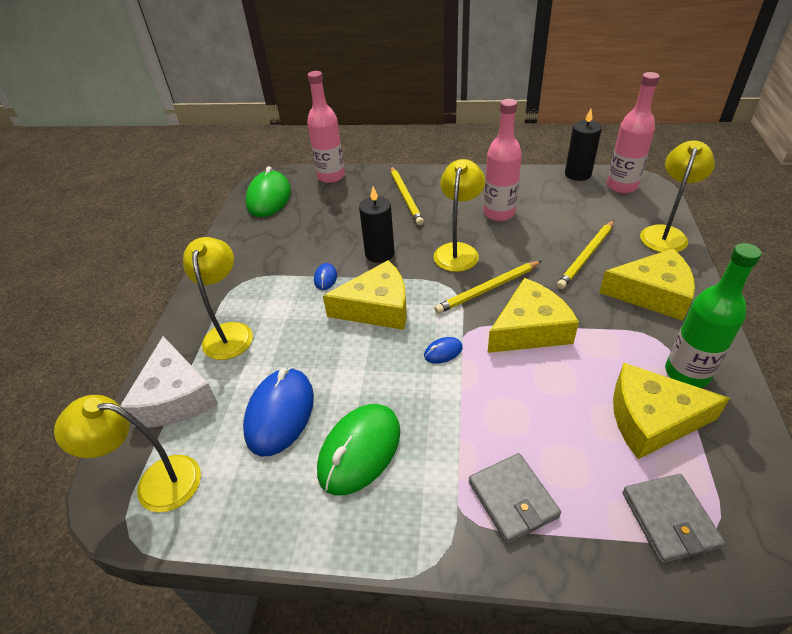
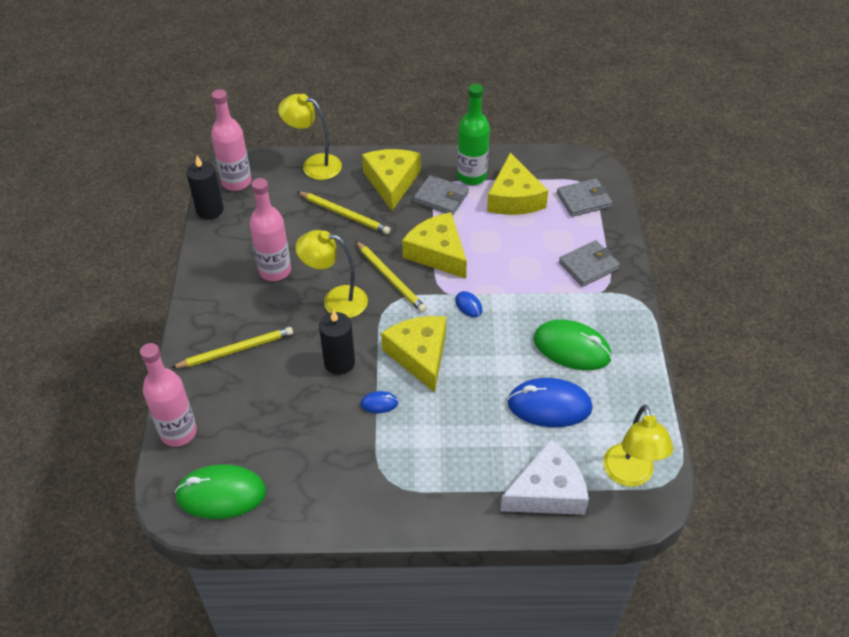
camera: 100 degrees left, 5 degrees up
yellow lamp [183,237,253,360] -> none
none -> grey wallet [413,175,469,215]

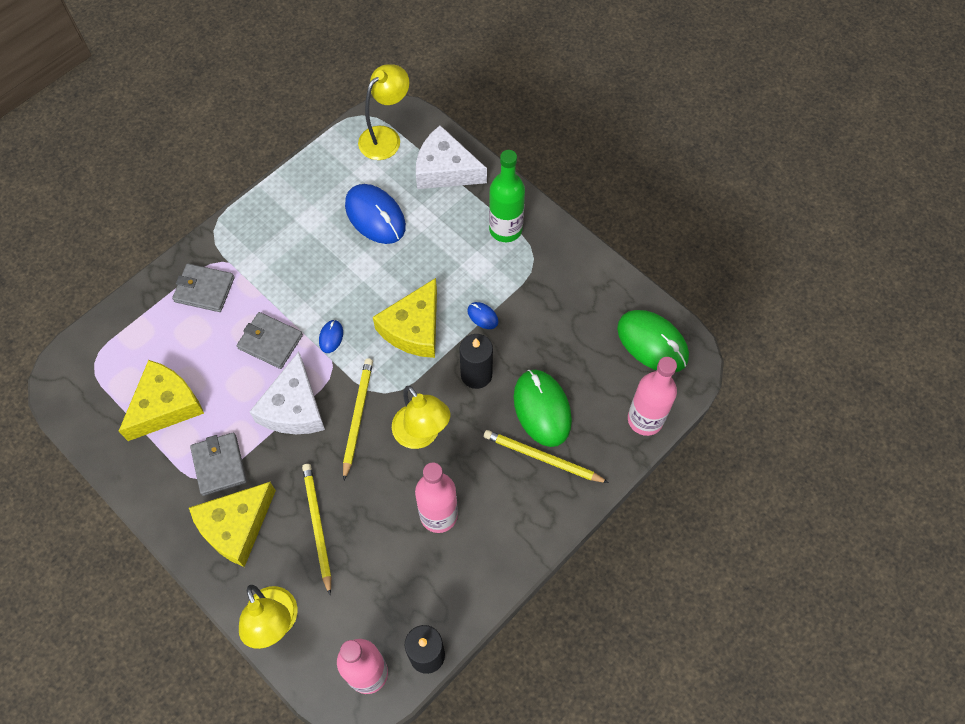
camera: 135 degrees left, 15 degrees up
yellow cheese [402,212,467,279] -> white cheese [249,352,325,434]
green bottle [457,84,490,185] -> green bottle moved to [489,150,525,242]
green mouse [533,320,612,370] -> green mouse moved to [514,370,572,447]
grey wallet [557,178,612,217] -> grey wallet moved to [237,312,303,369]

